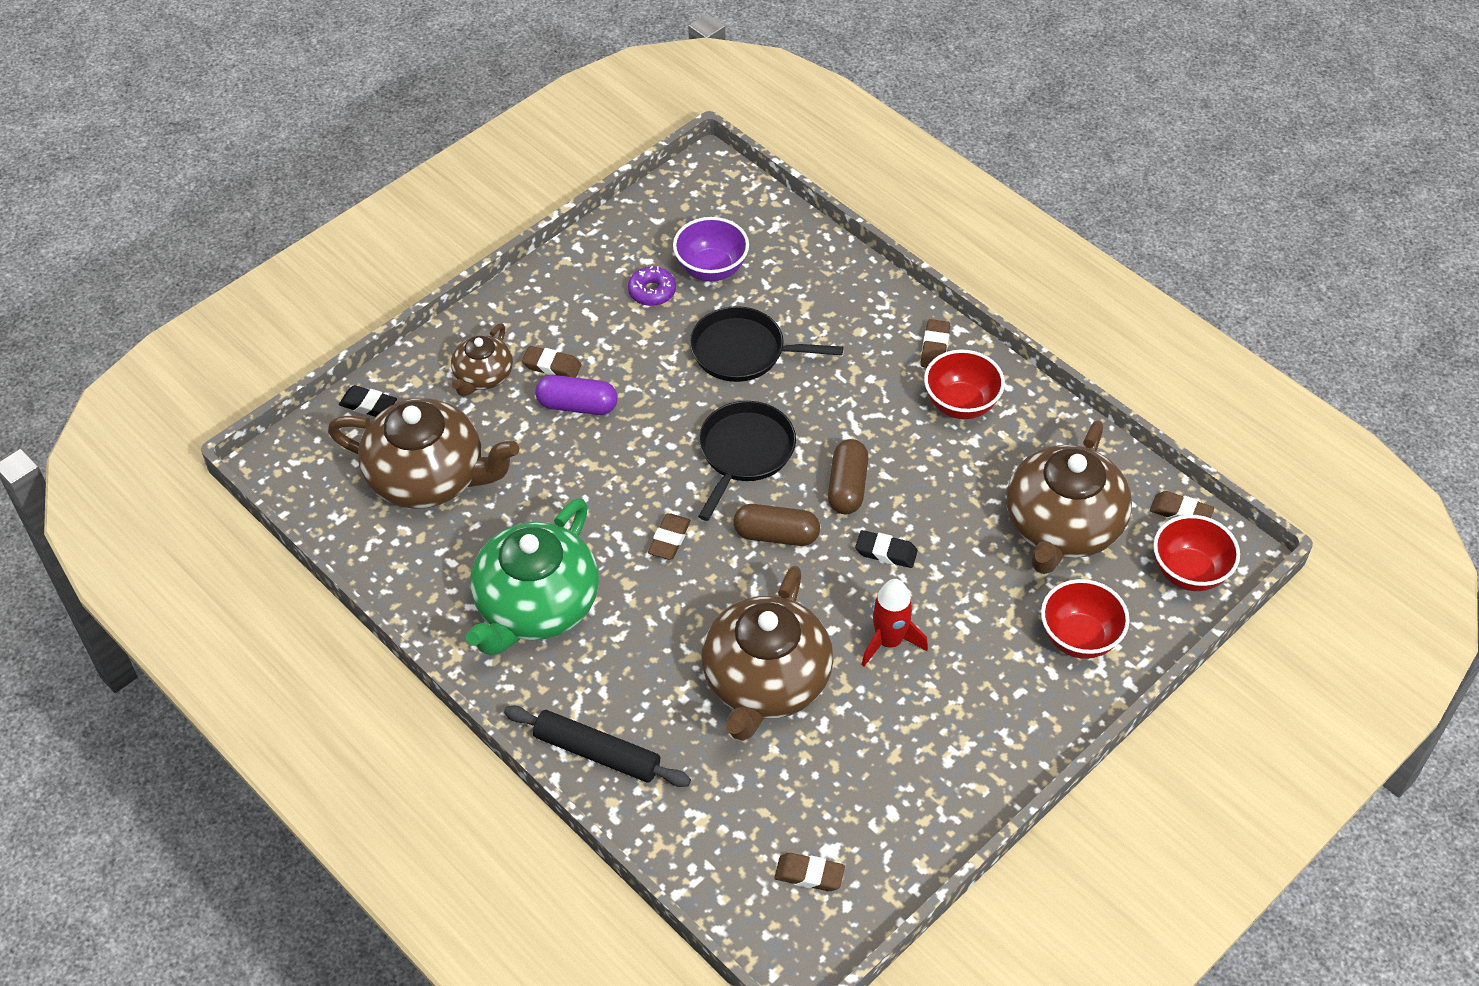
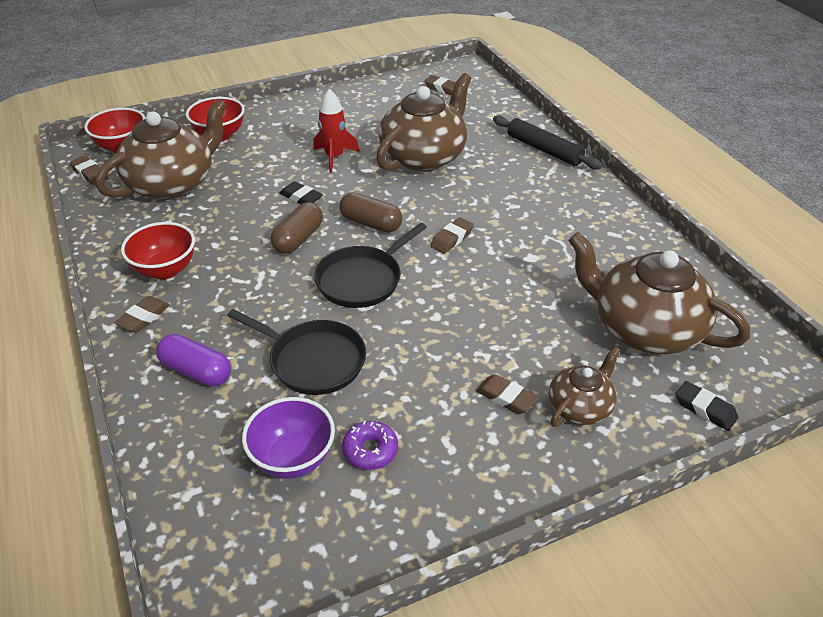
camera: 160 degrees left, 10 degrees down
green teapot [466,498,599,656] -> none
purple capsule [535,375,618,415] -> purple capsule moved to [156,334,231,386]

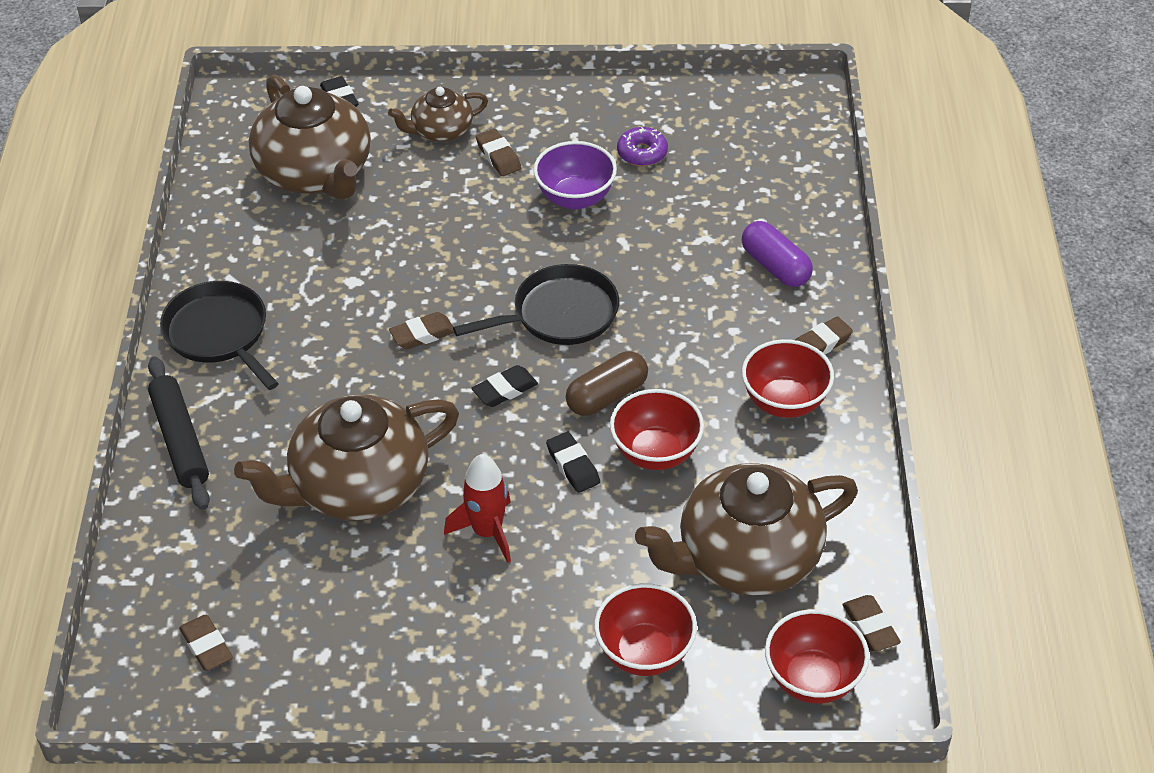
camera: 155 degrees left, 5 degrees up
black pan [227,309,366,395] -> black pan moved to [160,281,279,390]
purple bowl [242,397,335,479] -> purple bowl moved to [533,141,617,210]
brown capsule [339,192,402,233] -> black eraser [471,365,538,407]
none -> red bowl [610,389,704,470]

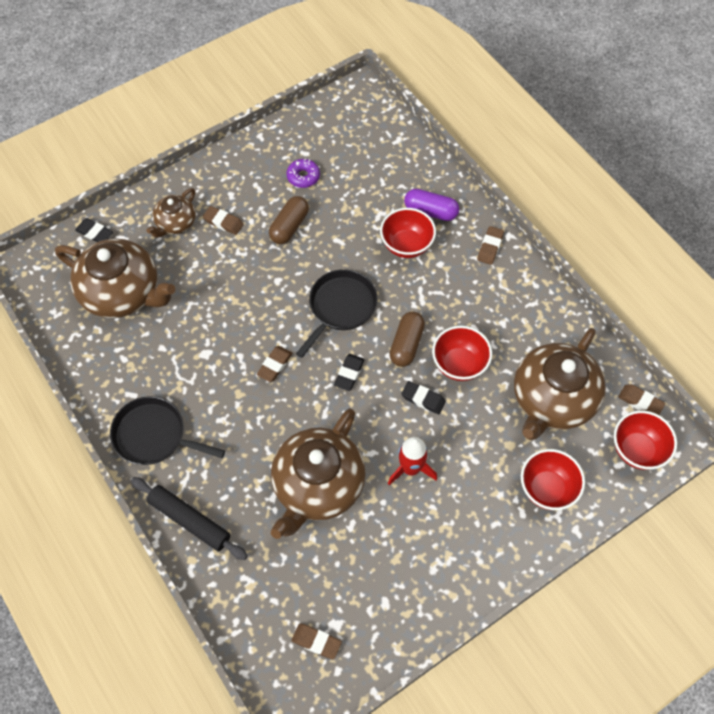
camera: 35 degrees left, 15 degrees up
purple bowl [533,141,617,210] -> brown capsule [269,196,309,244]
red bowl [742,339,834,418] -> red bowl moved to [380,208,436,258]

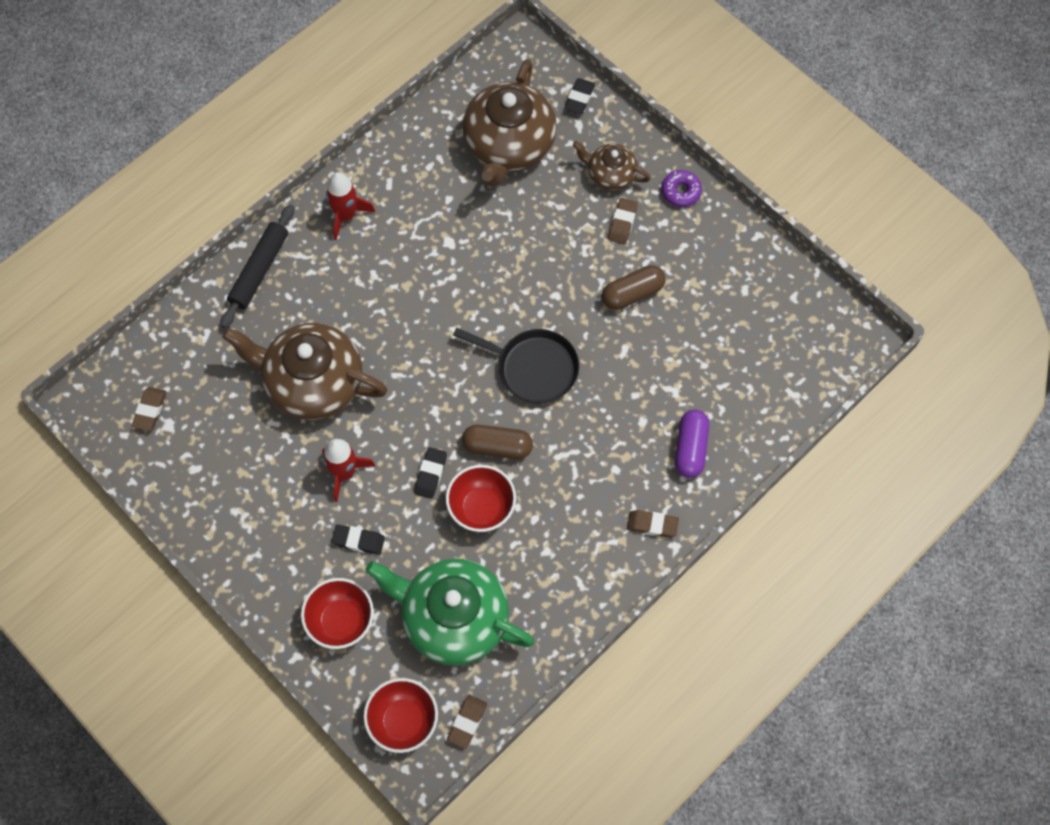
camera: 80 degrees right, 5 degrees up
black pan [110,396,225,465] -> red rocket [326,172,375,240]
brown eraser [257,346,292,382] -> none
brown capsule [269,196,309,244] -> brown capsule turned 45 degrees counterclockwise [602,265,665,310]
purple donut [287,159,320,188] -> purple donut moved to [661,170,702,207]
black eraser [334,354,364,391] -> black eraser moved to [332,525,385,555]
red bowl [380,208,436,258] -> none
brown teapot [514,328,606,440] -> green teapot [365,558,534,665]

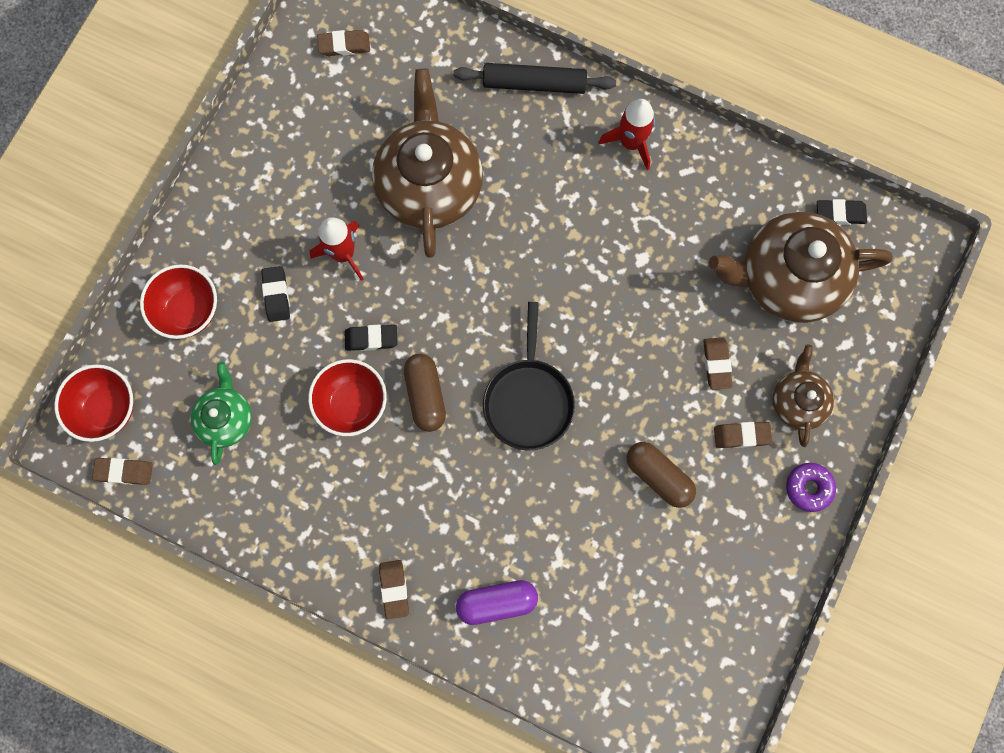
camera: 70 degrees right, 10 degrees up
green teapot [365,558,534,665] -> green teapot [191,362,252,465], size x0.53
black eraser [564,78,595,114] -> black eraser moved to [817,199,867,225]
none -> brown eraser [703,338,733,389]

